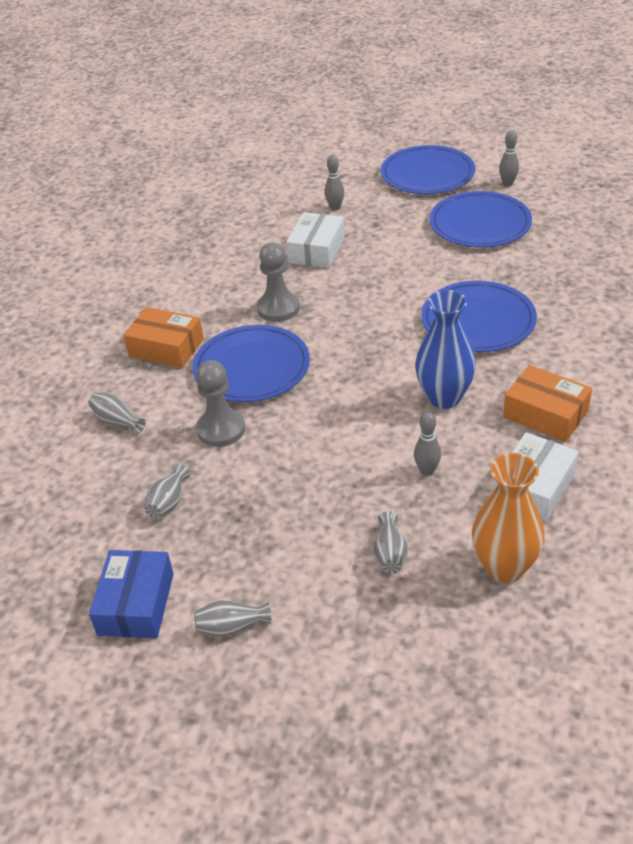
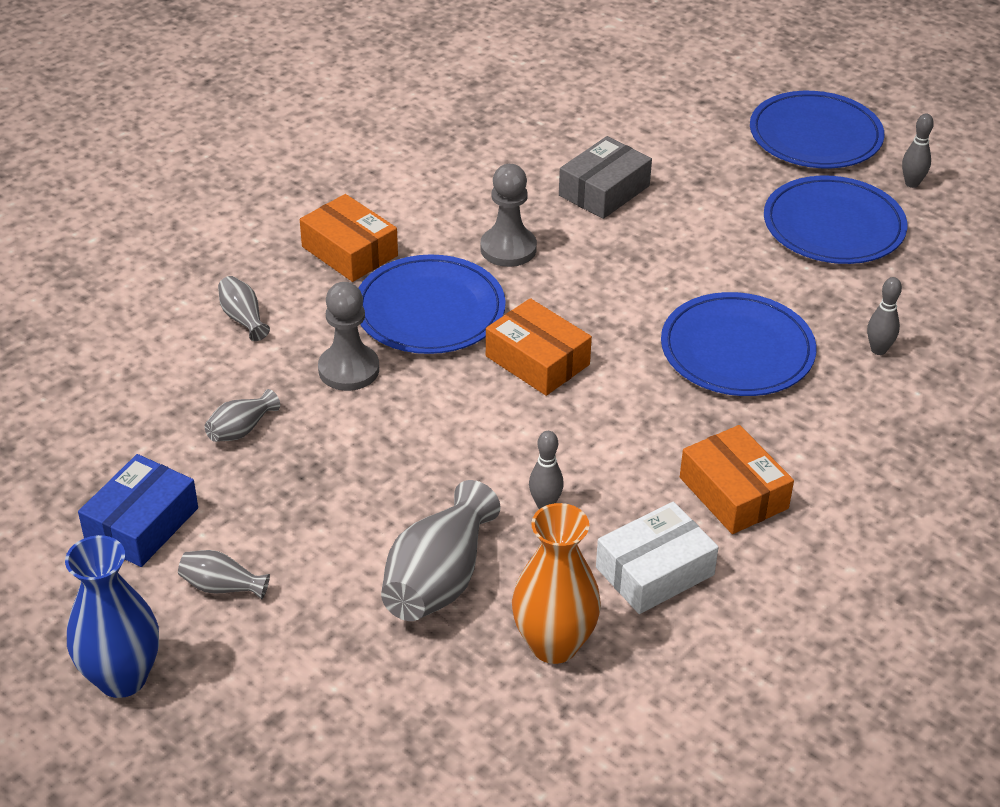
camera: 20 degrees right, 0 degrees up
white box [286,212,345,268] -> grey box [559,136,652,219]
grey bowling pin [325,155,344,211] -> grey bowling pin moved to [867,277,902,355]
grey vase [373,511,408,574] -> grey vase [381,480,501,621], size x1.99
blue vase [415,290,476,409] -> blue vase moved to [65,535,159,698]
none -> orange box [486,298,592,396]

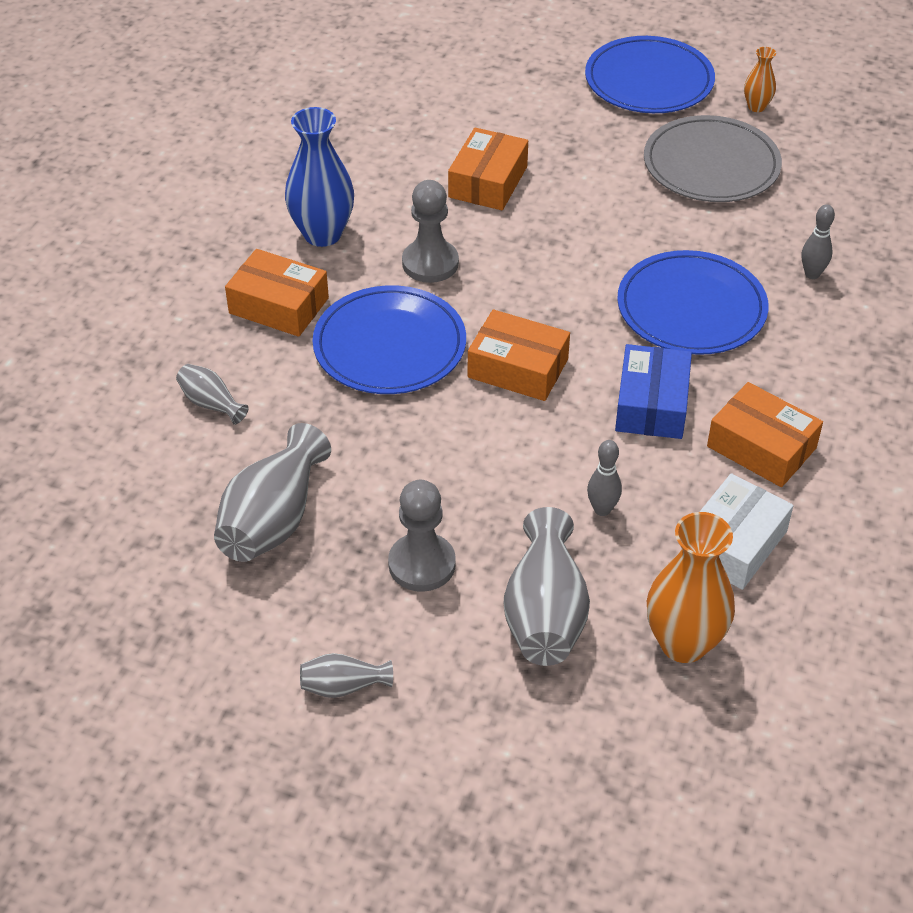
camera: 20 degrees left, 5 degrees up
blue vase [65,535,159,698] -> blue vase moved to [285,107,354,247]
blue box [78,454,198,567] -> blue box moved to [615,344,692,439]
grey vase [204,389,280,442] -> grey vase [214,423,331,562], size x1.99
grey pawn [318,282,379,391] -> grey pawn moved to [388,480,456,592]
grey box [559,136,652,219] -> orange box [448,127,528,210]
blue plate [764,176,907,264] -> grey plate [644,115,782,202]
grey bowling pin [902,114,934,188] -> orange vase [744,47,776,112]

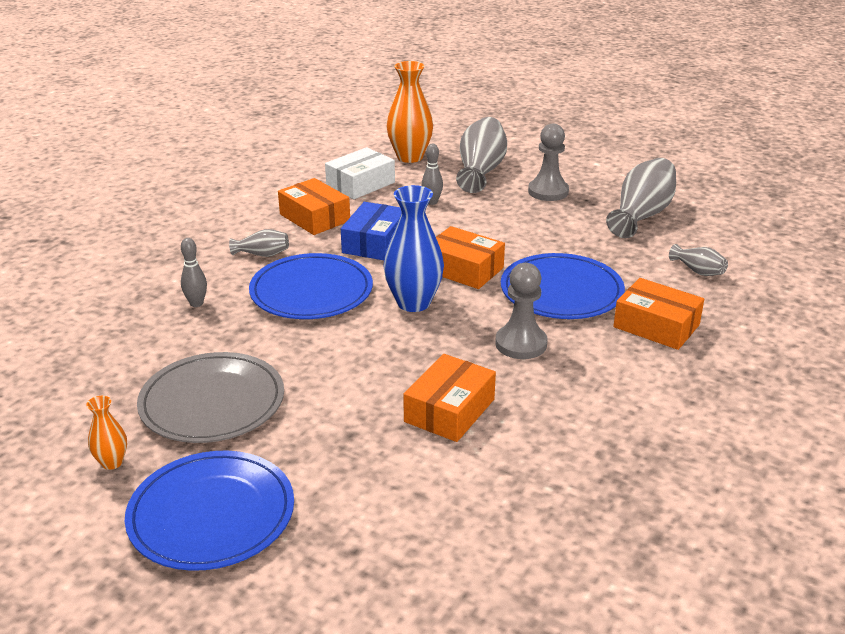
camera: 170 degrees left, 15 degrees down
blue vase [285,107,354,247] -> blue vase moved to [383,185,444,312]
grey vase [300,653,393,698] -> grey vase moved to [229,229,289,257]

